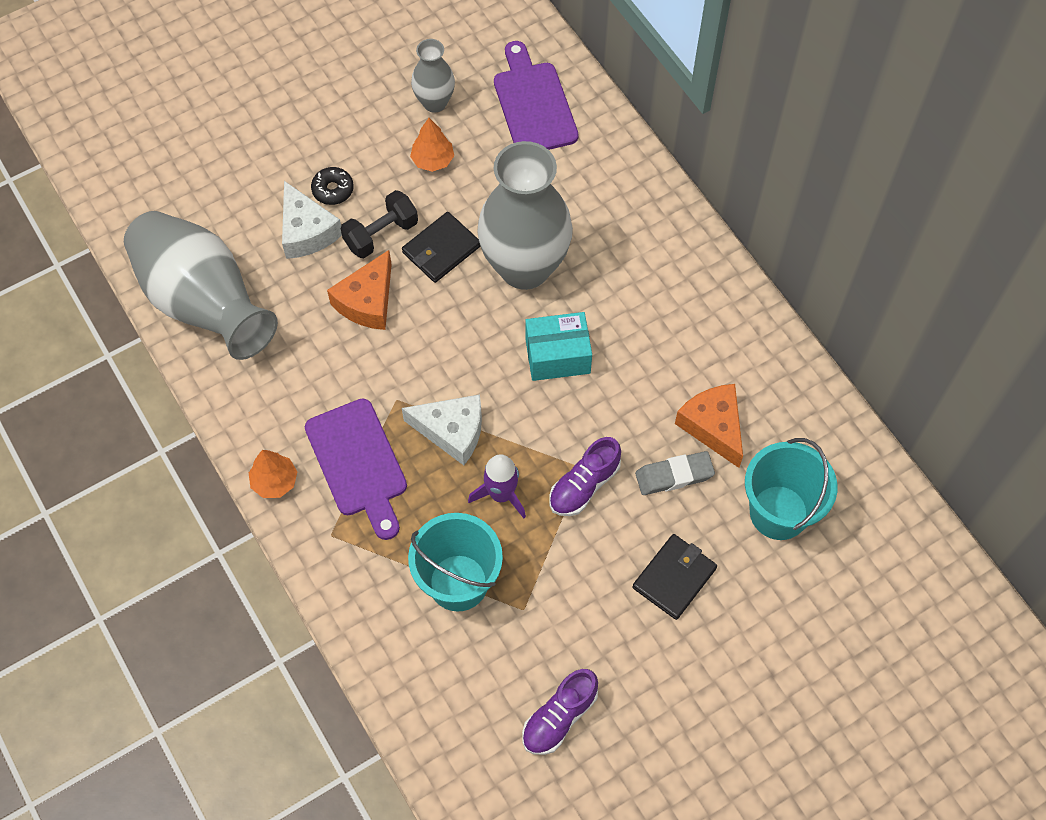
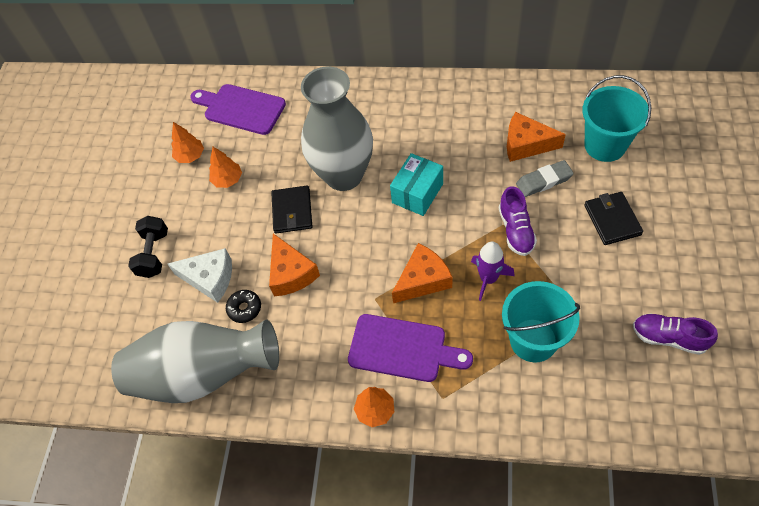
camera: 45 degrees left, 5 degrees down
black donut [311,167,354,205] -> black donut moved to [226,290,261,323]
black dumbbell [341,190,418,258] -> black dumbbell moved to [128,216,168,278]
white cheese [402,394,482,465] -> orange cheese [392,243,452,303]
grey vase [411,39,455,113] -> orange tree [171,122,204,163]
purple shoe [522,669,598,755] -> purple shoe turned 120 degrees clockwise [633,314,718,355]
grey eraser [635,451,715,495] -> grey eraser turned 45 degrees clockwise [516,160,574,197]

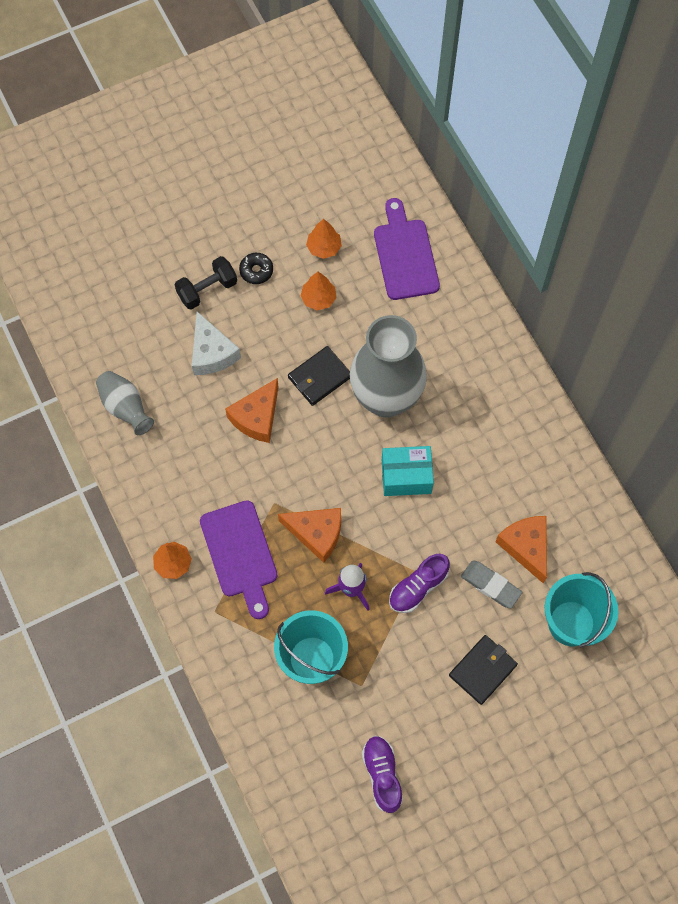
camera: 50 degrees right, 10 degrees up
grey vase [111,320,279,403] -> grey vase [96,371,154,435], size x0.50
black donut [226,290,261,323] -> black donut moved to [239,253,273,284]

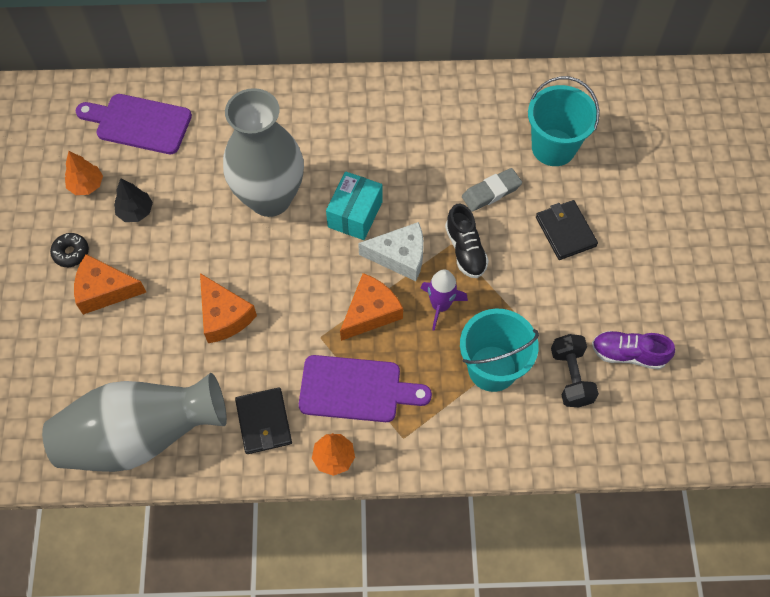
camera: 65 degrees left, 5 degrees down
grey vase [96,371,154,435] -> grey vase [42,373,227,472], size x2.01
black dumbbell [175,256,237,310] -> black dumbbell moved to [551,334,599,407]
white cheese [192,312,241,375] -> white cheese moved to [358,222,424,281]
black wallet [288,346,350,406] -> black wallet moved to [235,387,292,454]
orange tree [300,272,336,311] -> black tree [114,178,153,222]
purple shoe [389,554,450,613] -> black shoe [445,204,489,278]
orange cheese [495,516,547,584] -> orange cheese moved to [74,254,146,315]

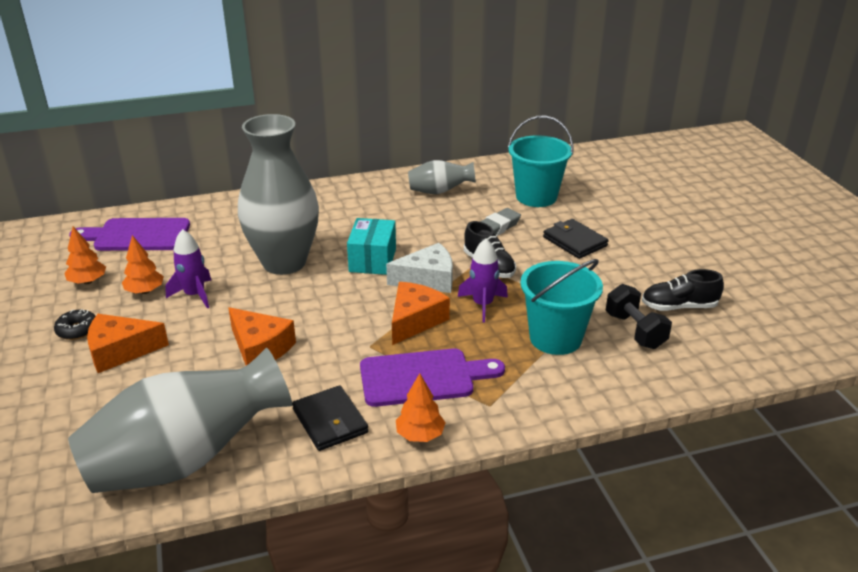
camera: 15 degrees left, 30 degrees down
black tree [114,178,153,222] -> orange tree [122,235,164,294]
purple shoe [592,331,675,370] -> black shoe [642,269,724,311]
none -> purple rocket [165,229,211,308]
none -> grey vase [408,160,476,194]

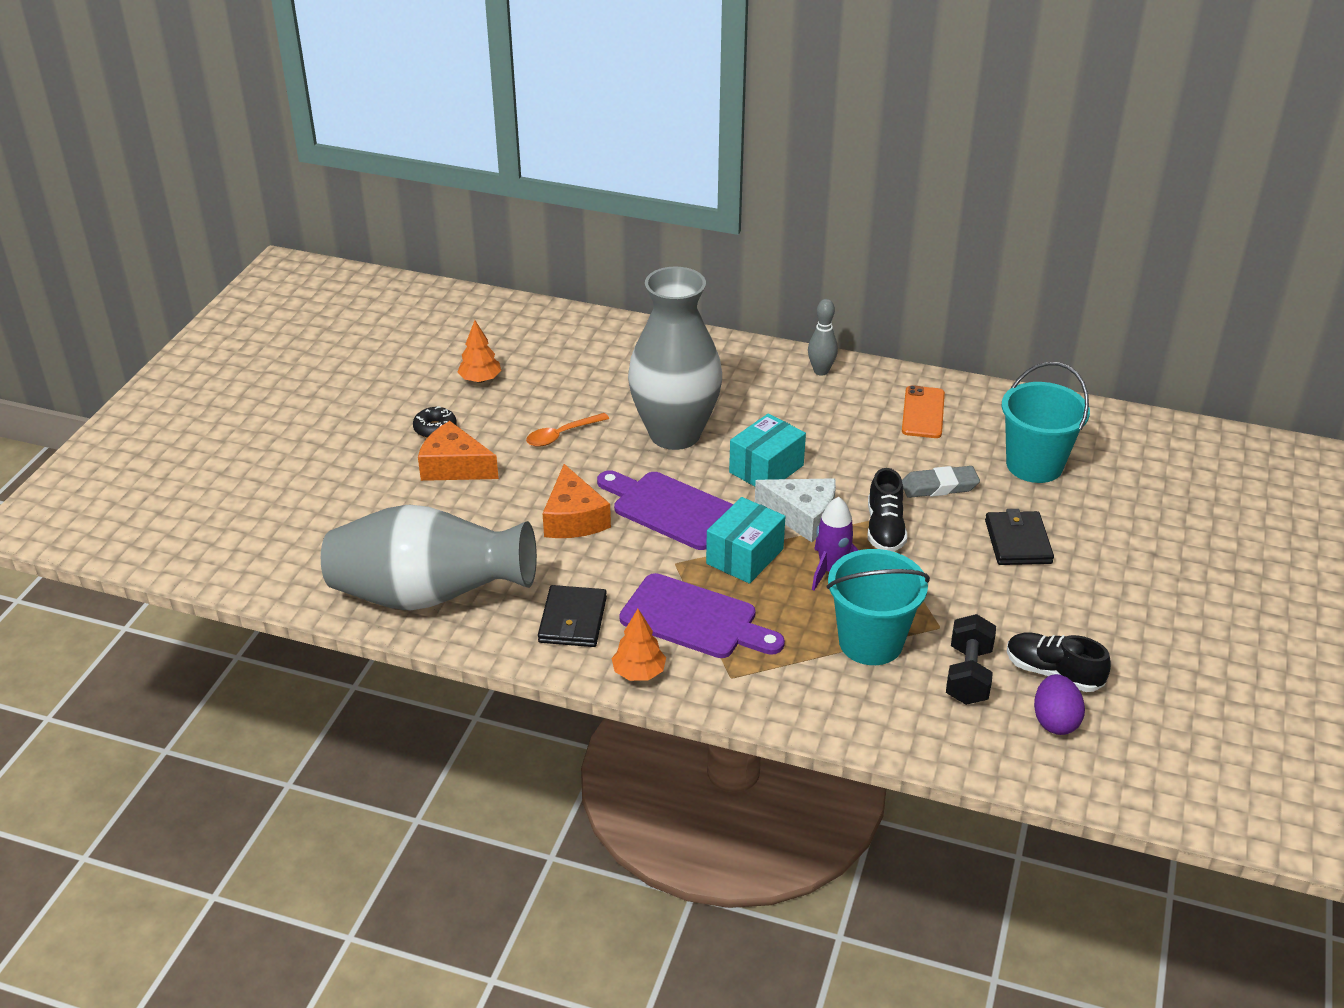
camera: 35 degrees right, 5 degrees up
purple cutting board [69,218,190,251] -> purple cutting board moved to [597,470,733,550]
orange tree [122,235,164,294] -> none
purple rocket [165,229,211,308] -> orange spoon [526,413,609,447]
orange cheese [392,282,450,345] -> turquoise box [706,497,785,584]
grey vase [408,160,476,194] -> orange phone [902,385,945,438]
none -> grey bowling pin [808,299,838,376]
none -> purple egg [1034,674,1085,735]

